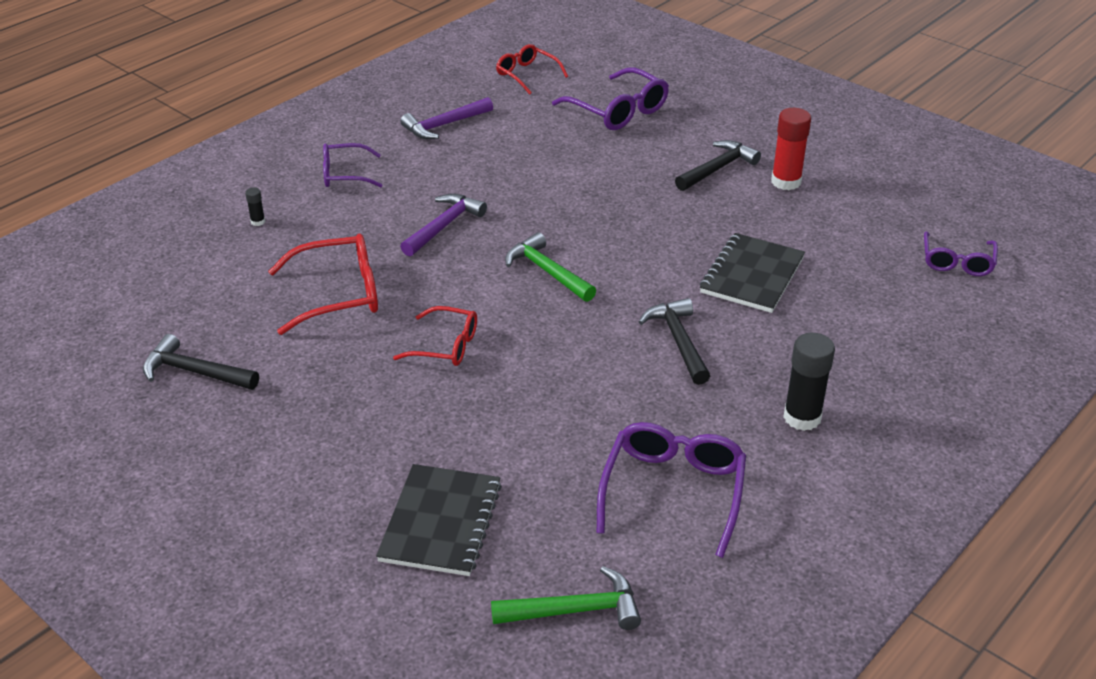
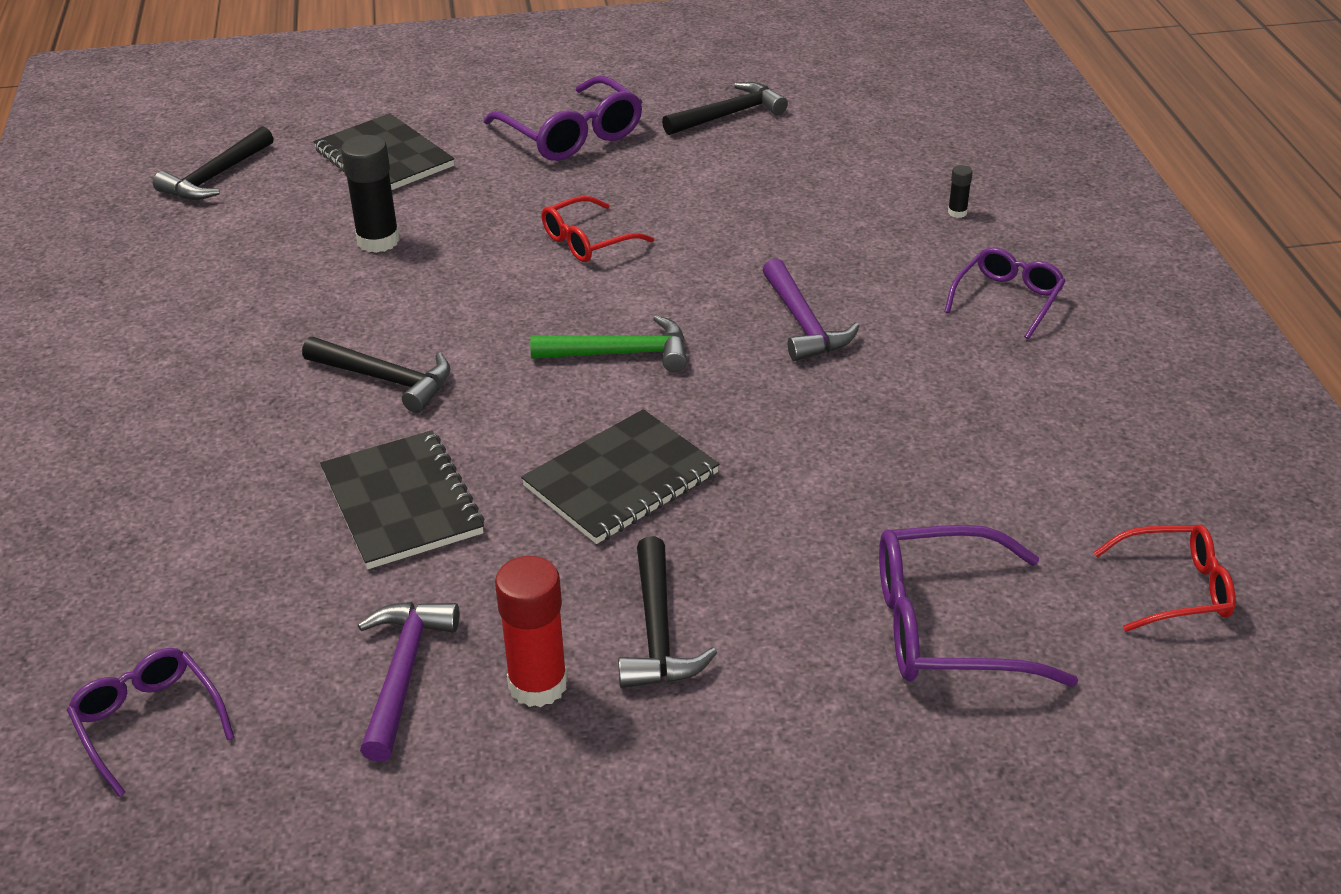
camera: 130 degrees right, 0 degrees up
red glasses [268,234,378,335] -> none
purple hammer [400,97,493,139] -> purple hammer moved to [358,602,459,762]
green hammer [491,566,641,630] -> black hammer [153,126,273,200]
purple glasses [597,422,746,558] -> purple glasses moved to [484,76,642,161]
black glue stick [783,333,835,431] -> black glue stick moved to [341,135,400,253]
none -> black notebook [521,409,720,544]

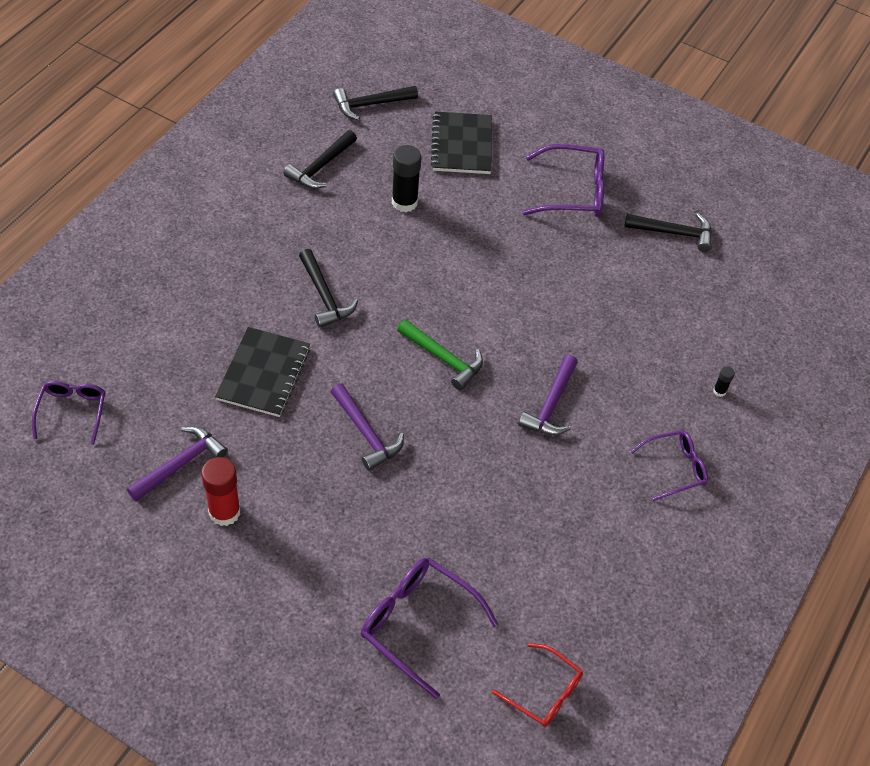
camera: 35 degrees right, 15 degrees up
purple glasses [484,76,642,161] -> purple glasses turned 90 degrees counterclockwise [523,144,604,217]
black notebook [521,409,720,544] -> purple hammer [331,384,404,471]
red glasses [541,196,654,262] -> none
black hammer [618,536,717,688] -> black hammer moved to [283,130,357,189]

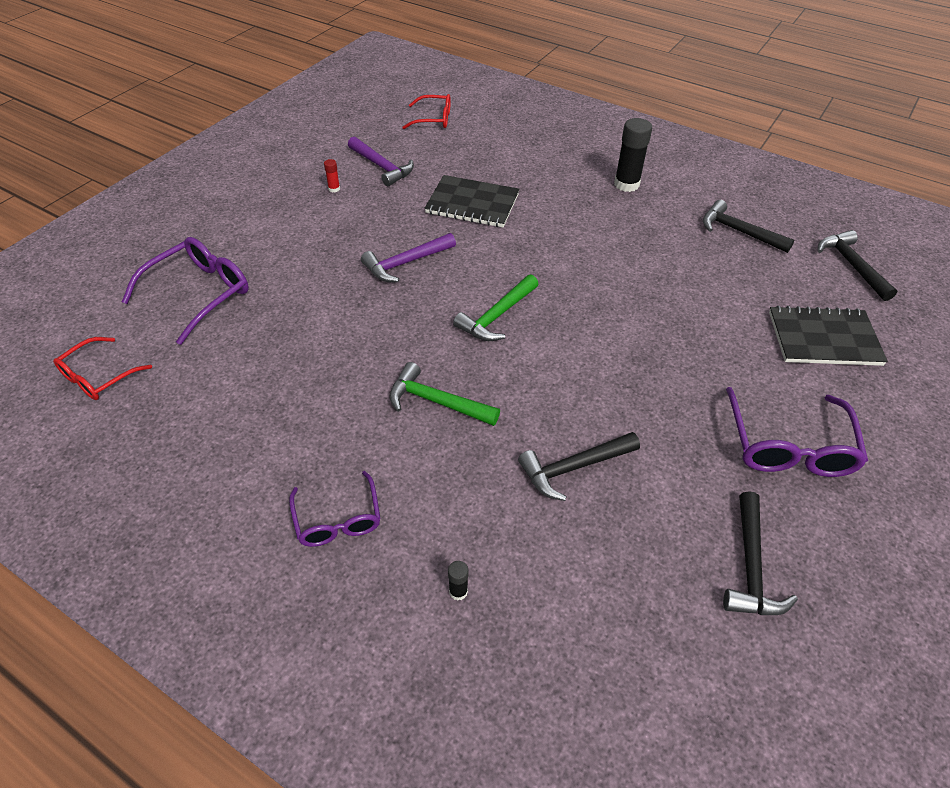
camera: 95 degrees right, 5 degrees down
purple glasses [32,381,105,445] -> red glasses [402,94,451,129]
red glue stick [201,457,241,526] -> red glue stick [324,159,340,193], size x0.46
black hammer [299,249,358,328] -> black hammer moved to [518,432,640,501]
black glue stick [392,145,422,212] -> black glue stick moved to [614,118,652,192]
purple hammer [518,355,578,435] -> green hammer [389,362,500,426]

